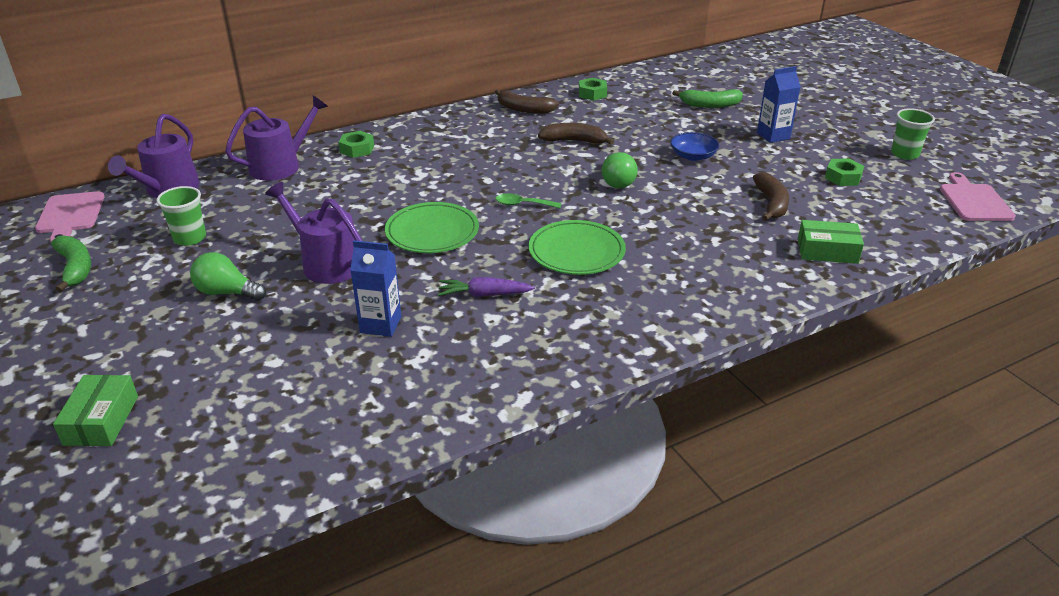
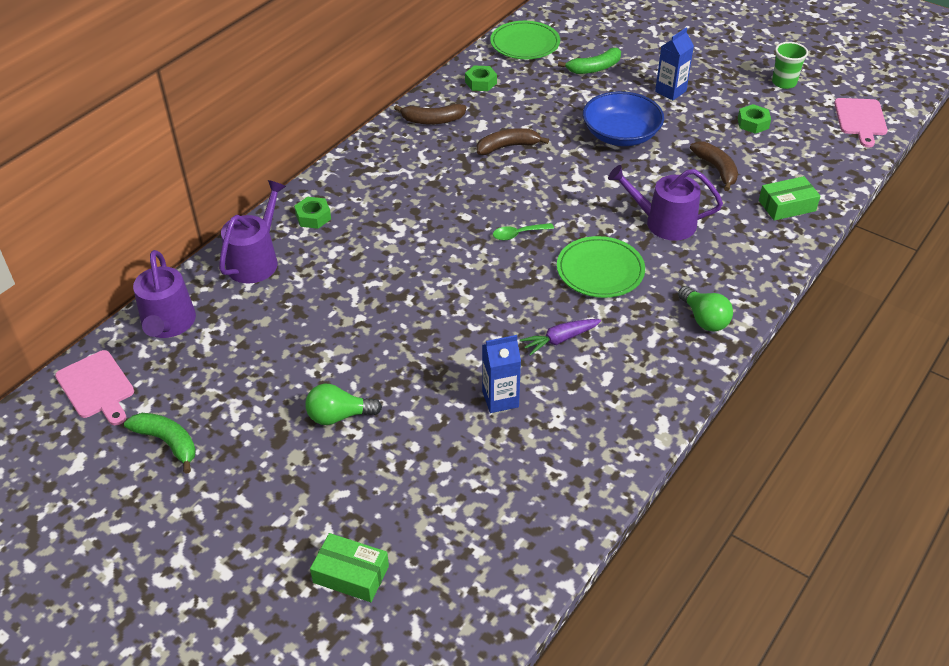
camera: 25 degrees left, 10 degrees up
green box [53,375,138,446] -> green box turned 45 degrees counterclockwise [310,533,389,602]
green cup [156,186,206,246] -> none
purple watering can [265,182,362,284] -> purple watering can moved to [608,165,723,241]
green plate [385,202,479,253] -> green plate moved to [490,21,560,59]
green light bulb [602,152,638,188] -> green light bulb moved to [678,286,733,331]
blue bowl [670,132,719,161] -> blue bowl [583,91,664,146], size x1.77
pink cutting board [940,172,1016,221] -> pink cutting board turned 150 degrees counterclockwise [834,98,888,147]

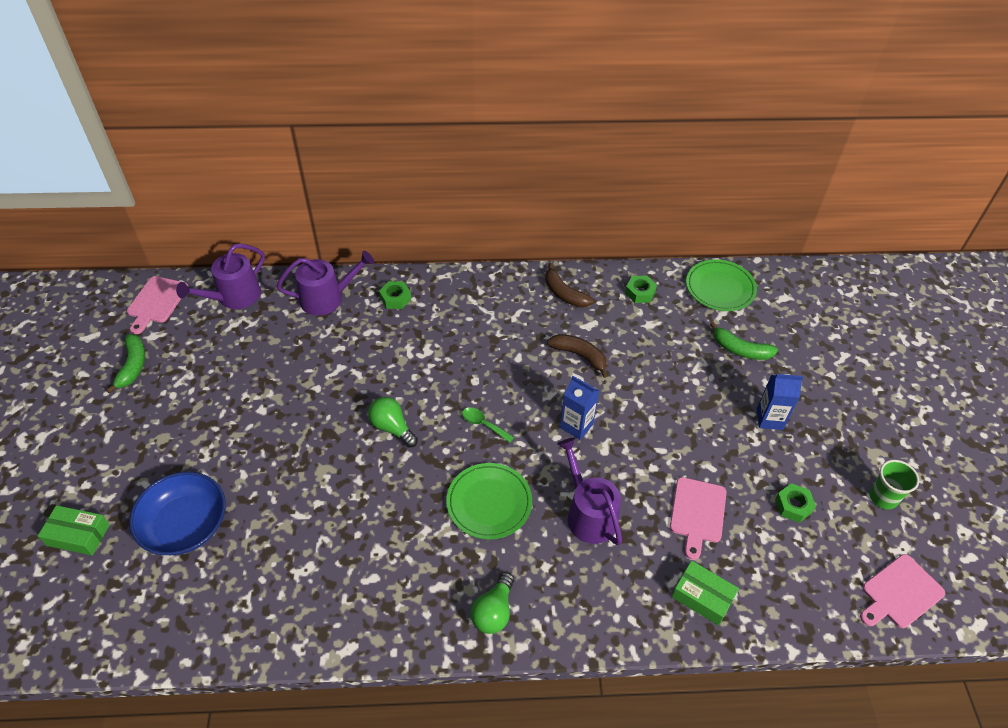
camera: 50 degrees right, 5 degrees up
green light bulb [305,384,382,425] -> green light bulb moved to [368,397,418,448]
green box [310,533,389,602] -> green box turned 60 degrees counterclockwise [38,505,110,556]
blue carton [482,335,521,413] -> blue carton moved to [560,376,599,440]
purple carrot [519,319,601,356] -> none
blue bowl [583,91,664,146] -> blue bowl moved to [129,472,226,555]
brown banana [690,141,738,191] -> pink cutting board [670,477,727,560]

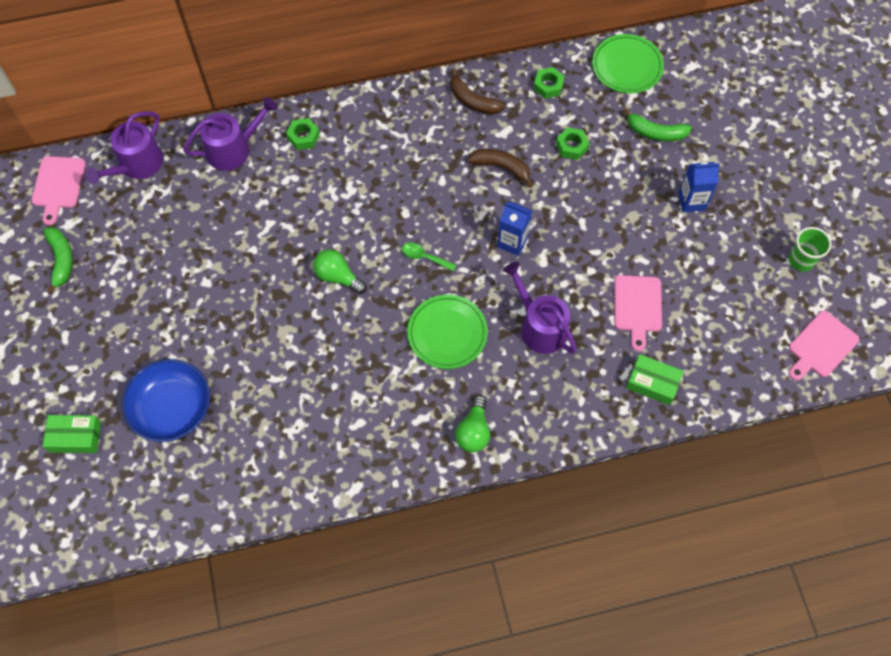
camera: 10 degrees left, 15 degrees up
green nut [775,483,816,523] -> green nut moved to [556,127,589,160]

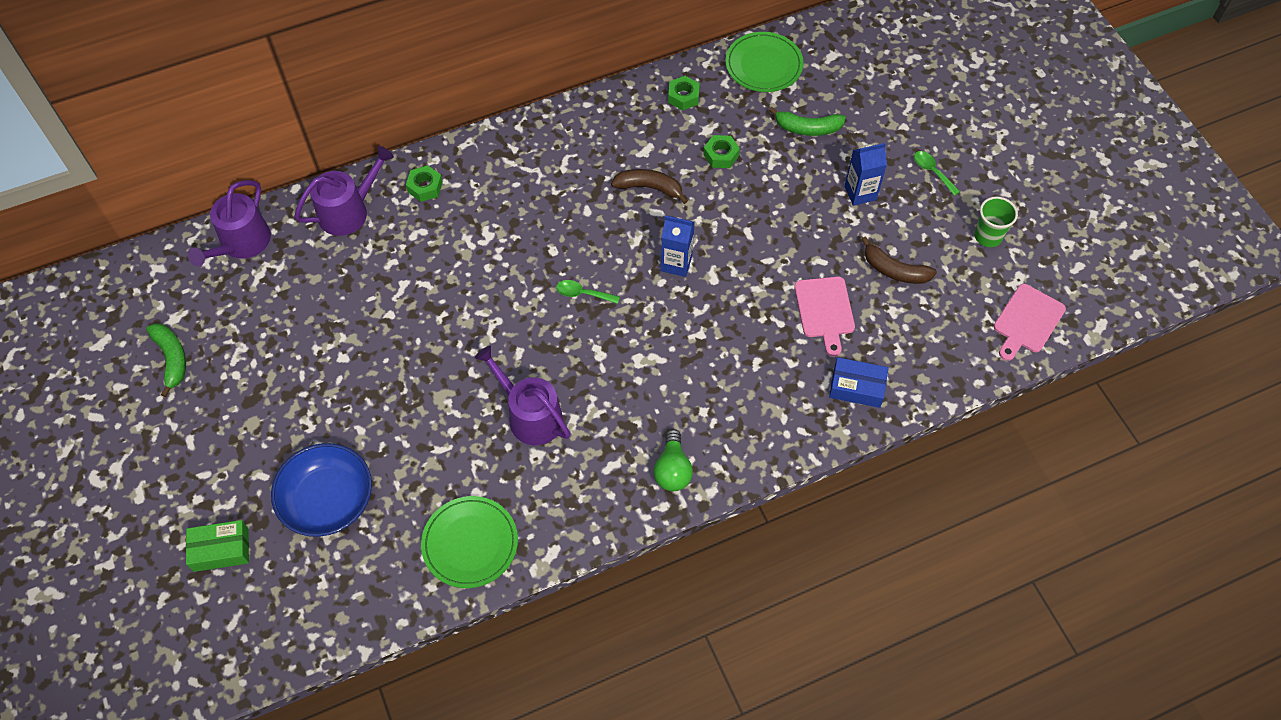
camera: 10 degrees left, 5 degrees down
pink cutting board [32,156,86,225] -> none
green light bulb [313,250,367,294] -> none
green plate [407,295,488,369] -> green plate moved to [421,496,518,588]
brown banana [450,69,505,115] -> brown banana moved to [861,236,937,284]
purple watering can [503,262,577,354] -> purple watering can moved to [475,346,570,445]
green box [626,354,684,405] -> blue box [829,357,888,408]
none -> green spoon [914,151,960,196]

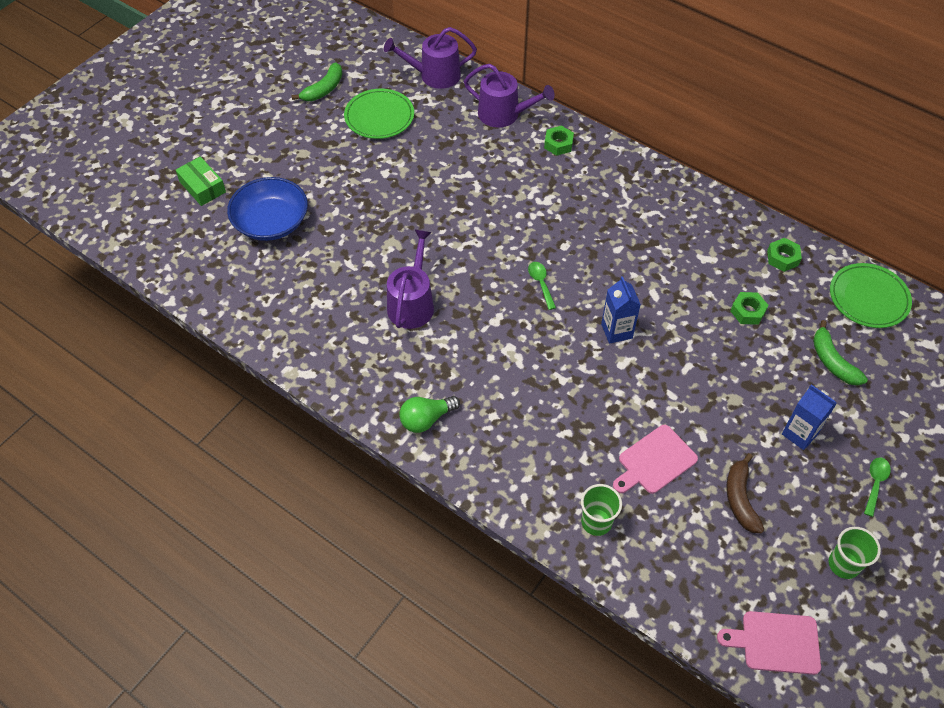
camera: 60 degrees right, 5 degrees down
green plate [421,496,518,588] -> green plate moved to [344,89,414,139]
brown banana [611,169,688,204] -> none
blue box [829,357,888,408] -> green cup [581,484,622,536]

